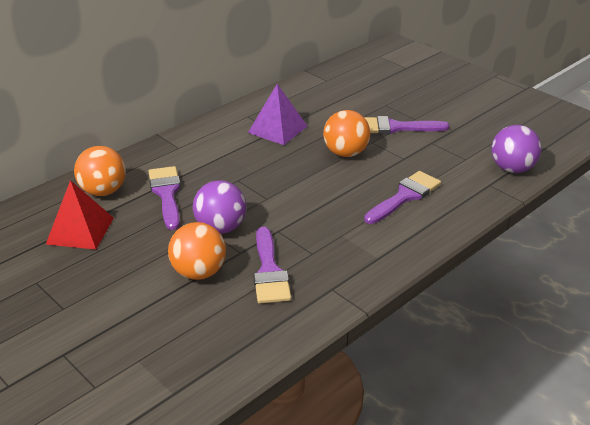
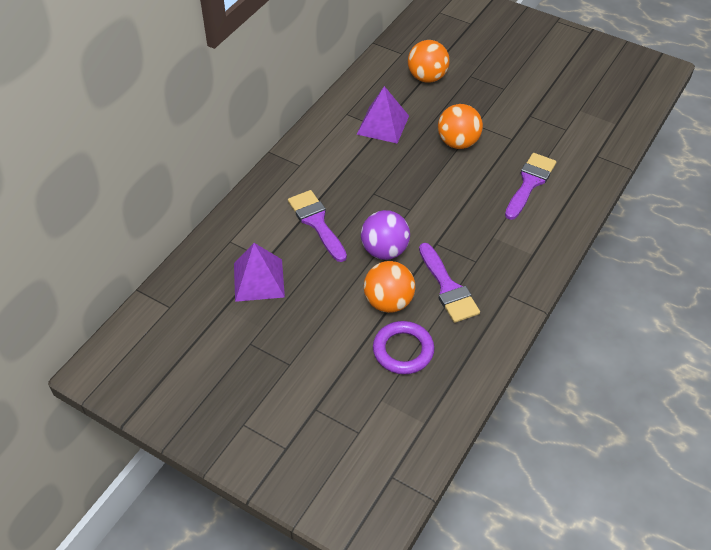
camera: 15 degrees left, 15 degrees up
red pyramid [46,180,114,250] -> purple pyramid [234,243,285,302]
orange ball [74,146,126,196] -> orange ball moved to [408,40,450,83]
purple brush [364,116,449,134] -> none
purple ball [491,125,542,173] -> none
none -> purple ring [373,321,434,374]

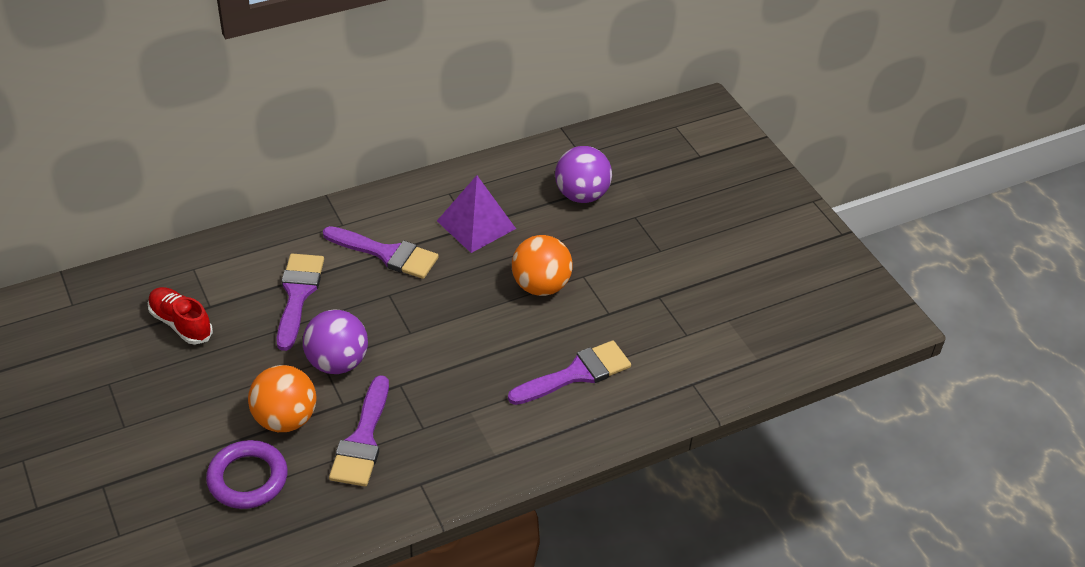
camera: 30 degrees right, 5 degrees down
purple pyramid [234,243,285,302] -> red shoe [148,287,213,345]
orange ball [408,40,450,83] -> purple ball [555,146,612,203]
none -> purple brush [323,226,439,279]

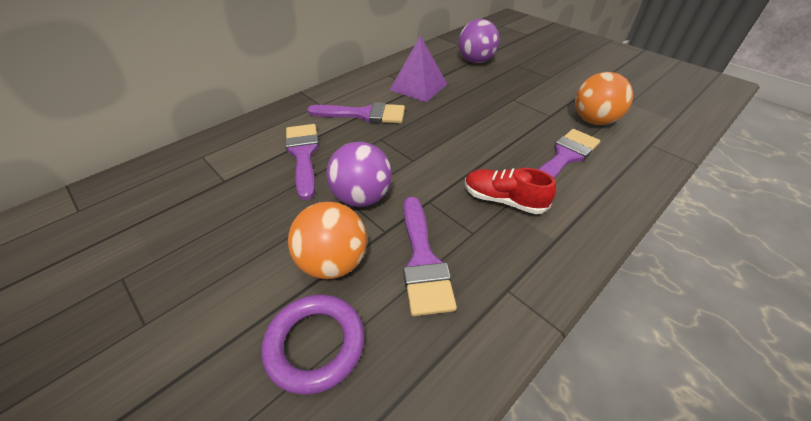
camera: 15 degrees left, 0 degrees up
red shoe [148,287,213,345] -> red shoe moved to [465,168,556,214]
orange ball [512,235,573,296] -> orange ball moved to [575,72,633,125]

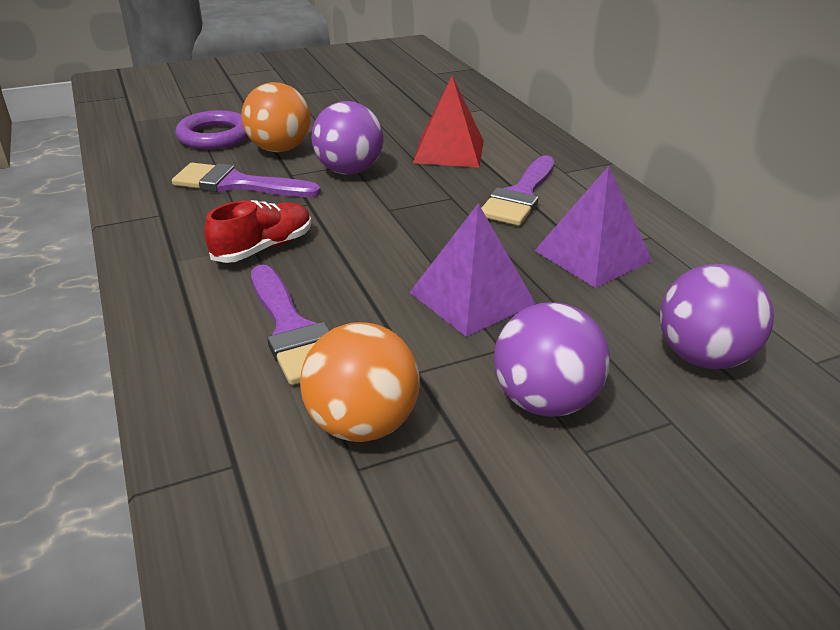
camera: 110 degrees right, 10 degrees down
purple brush [285,124,319,200] -> red pyramid [413,76,484,168]
none -> purple pyramid [410,203,536,337]
none -> purple ball [494,302,610,417]

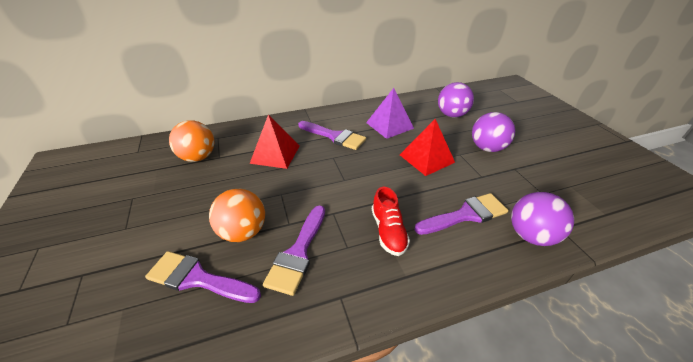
camera: 85 degrees left, 5 degrees up
purple ring [175,110,248,149] -> purple brush [145,251,261,303]
red shoe [204,200,311,263] -> red shoe turned 150 degrees counterclockwise [372,187,410,256]
orange ball [300,322,420,442] -> orange ball moved to [169,120,214,162]
purple ball [312,101,383,175] -> purple ball moved to [511,192,574,246]
purple pyramid [410,203,536,337] -> red pyramid [400,119,455,176]

